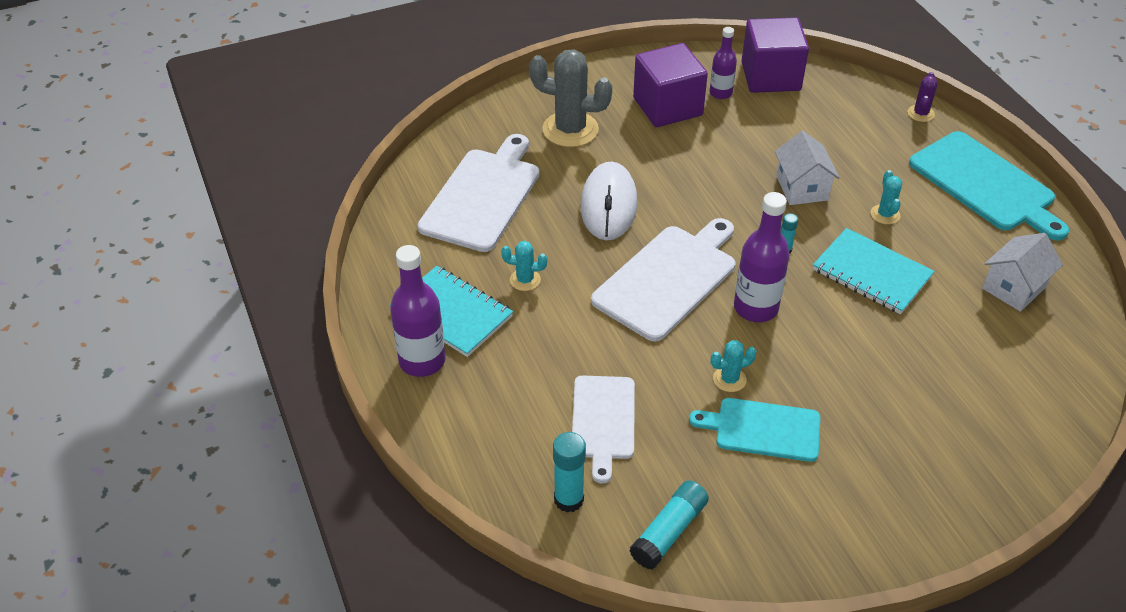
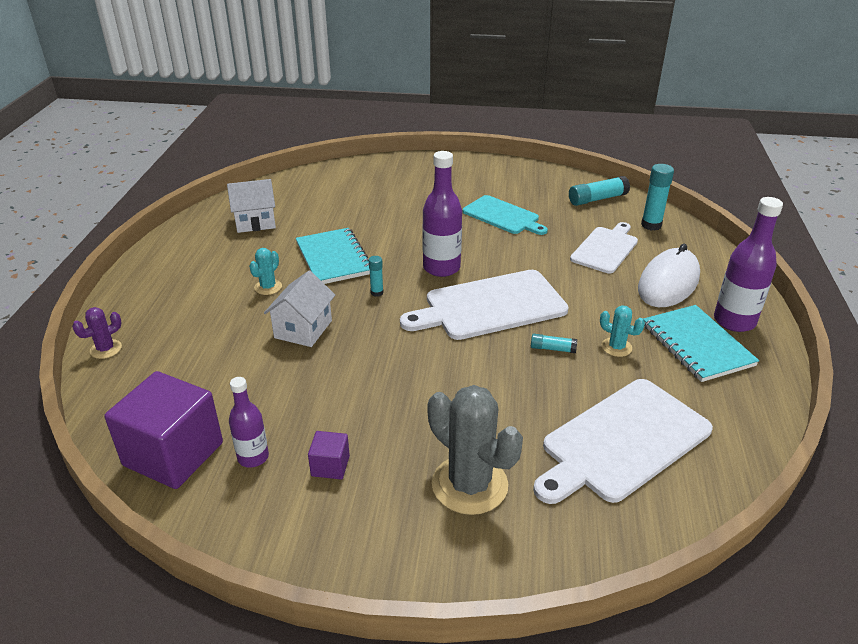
camera: 150 degrees left, 10 degrees down
white mouse [581,162,637,240] -> white mouse moved to [638,244,700,307]
purple cube [633,43,708,127] -> purple cube [308,431,350,479], size x0.45
turquoise cactus [711,340,757,392] -> none
turquoise cutting board [909,131,1069,241] -> none
none -> turquoise glue stick [531,334,577,353]

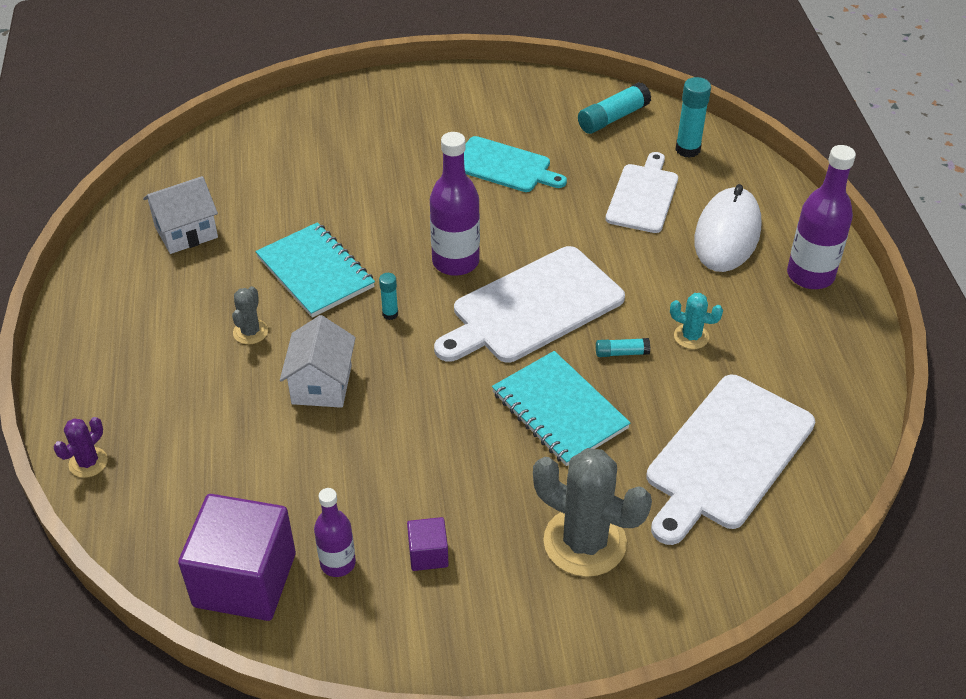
camera: 15 degrees left, 10 degrees up
turquoise cactus [249,248,282,295] -> grey cactus [232,286,268,345]
turquoise notebook [643,305,759,382] -> turquoise notebook moved to [492,351,631,466]

